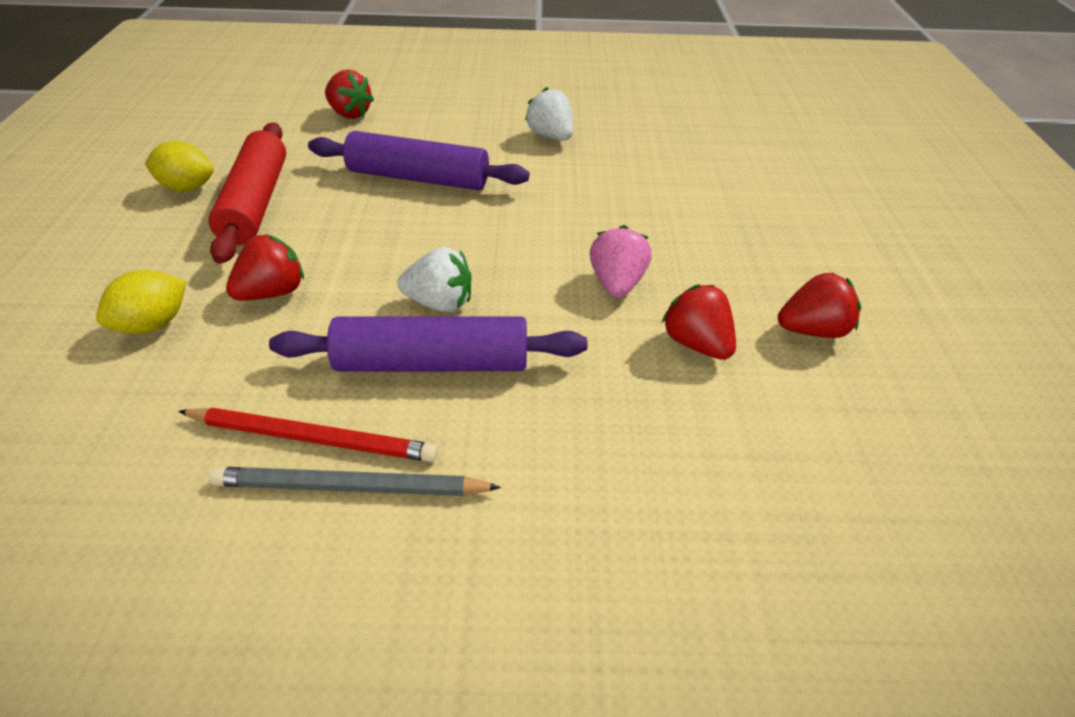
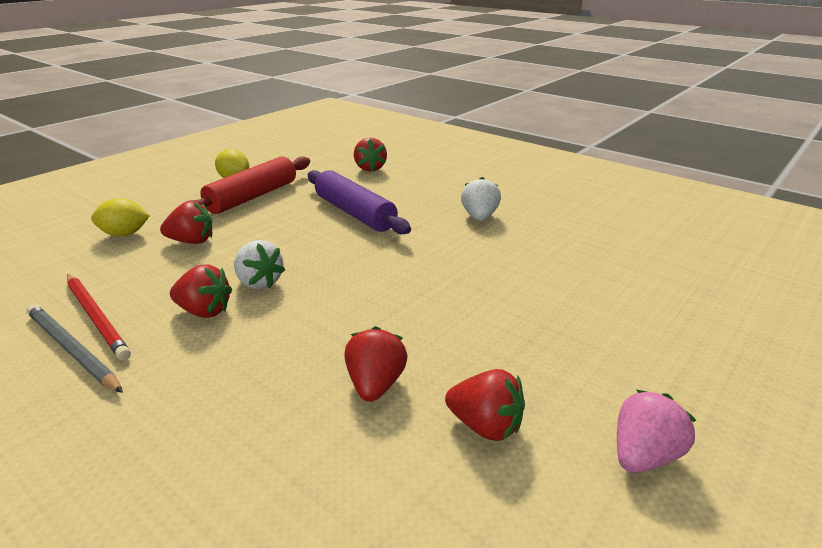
camera: 40 degrees right, 15 degrees down
purple rolling pin [269,316,588,372] -> red strawberry [170,264,232,318]
pink strawberry [590,225,652,298] -> pink strawberry moved to [617,390,696,473]

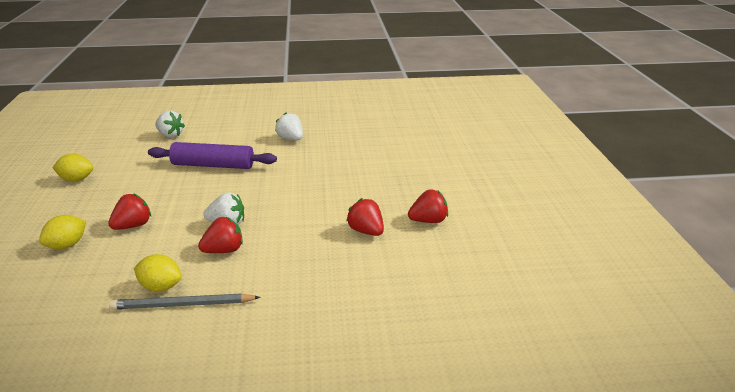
camera: 45 degrees left, 0 degrees up
red pencil [67,274,131,360] -> yellow lemon [134,254,182,292]
red rolling pin [186,156,310,214] -> none
red strawberry [354,137,387,172] -> white strawberry [155,111,185,138]
pink strawberry [617,390,696,473] -> none

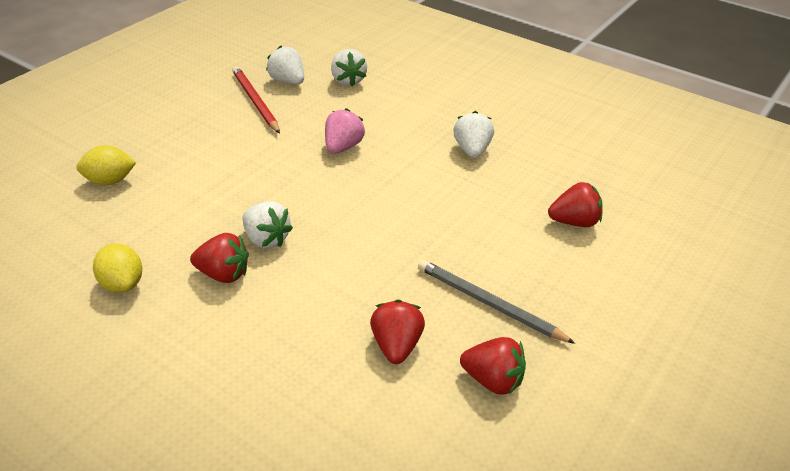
camera: 40 degrees right, 10 degrees up
yellow lemon [52,154,93,182] -> none
red strawberry [108,193,151,230] -> red strawberry moved to [548,182,603,227]
grey pencil [109,293,261,310] -> grey pencil moved to [418,260,576,344]
purple rolling pin [148,142,277,169] -> pink strawberry [325,108,365,154]
none -> red pencil [232,66,280,134]
none -> white strawberry [266,46,304,84]

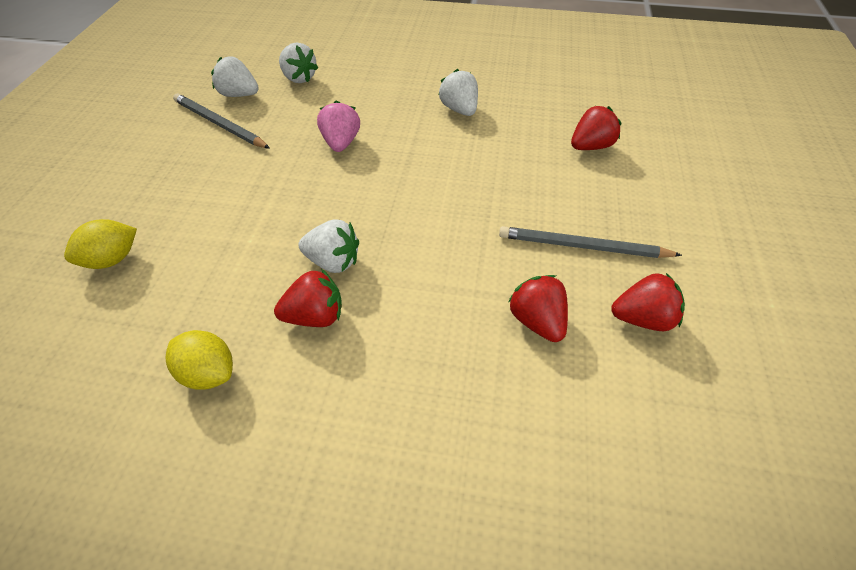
camera: 25 degrees left, 10 degrees up
red pencil [232,66,280,134] -> grey pencil [173,93,270,149]

